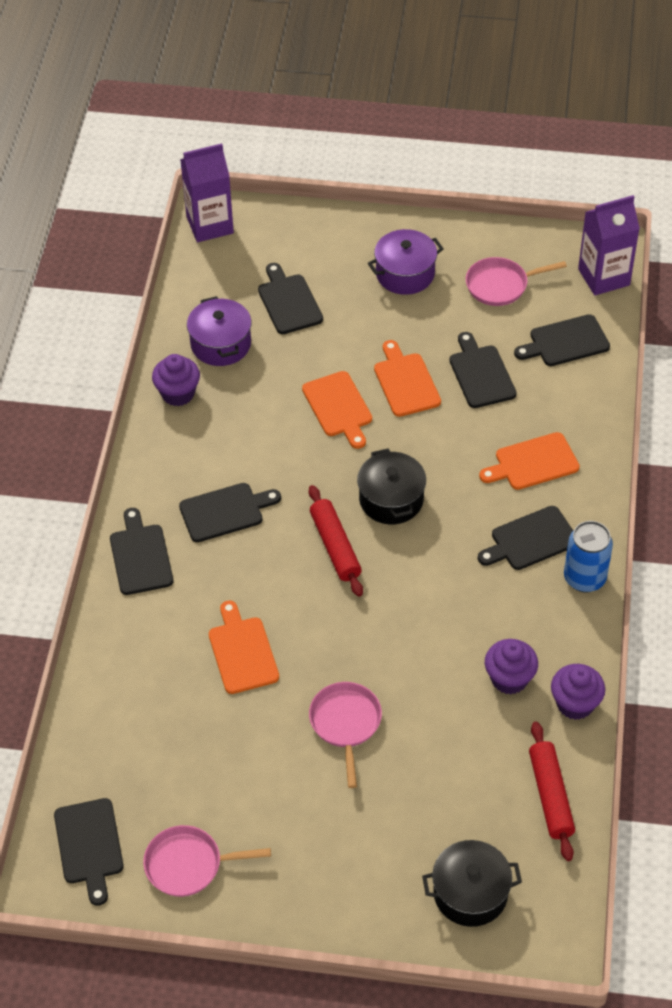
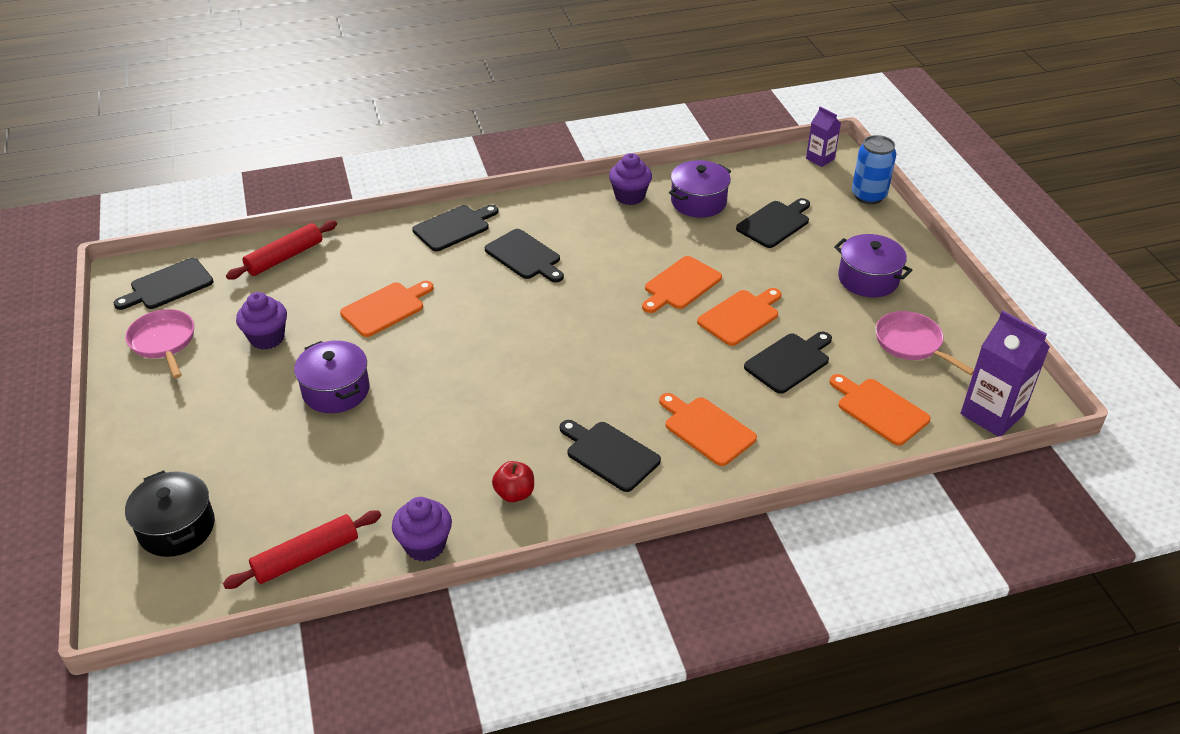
camera: 65 degrees right, 10 degrees down
purple carton [180,143,234,242] -> purple carton [806,107,841,167], size x0.58
red rolling pin [309,485,363,597] -> red rolling pin moved to [226,220,337,280]
pink pan [309,682,382,788] -> purple pot [294,340,370,413]
black pot [357,449,426,524] -> none
purple cupcake [485,639,538,695] -> purple cupcake moved to [236,292,287,350]
black cutting board [514,314,610,366] -> orange cutting board [829,374,931,446]
blue can [564,521,613,592] -> blue can moved to [852,135,896,204]
none -> red apple [492,461,534,502]

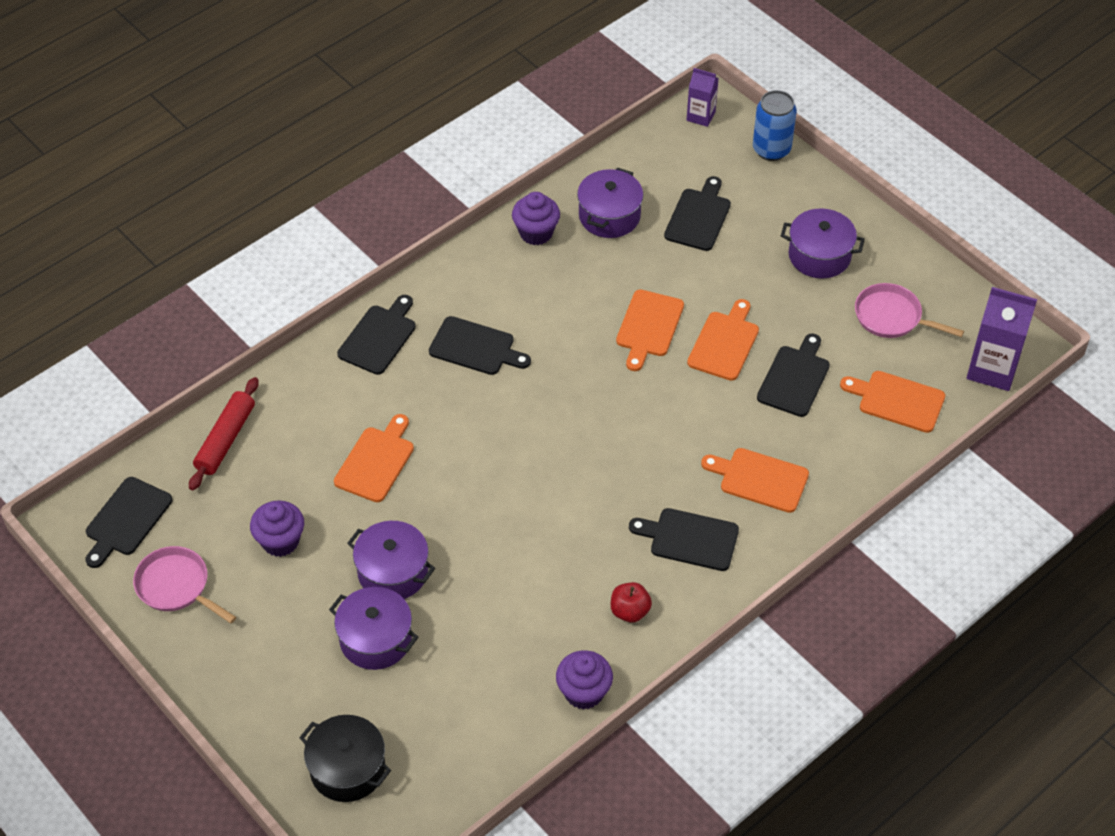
camera: 25 degrees left, 10 degrees up
red rolling pin [223,510,381,589] -> none
none -> purple pot [329,587,418,670]

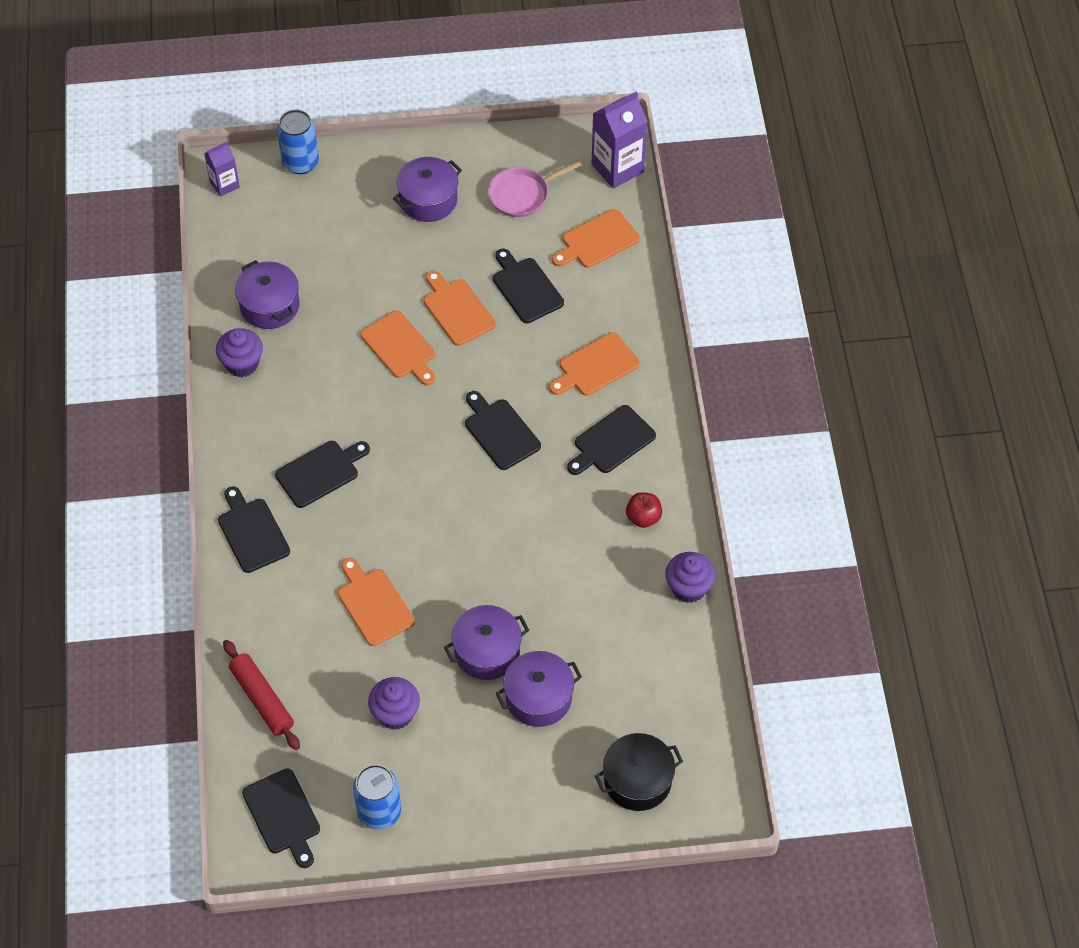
camera: 55 degrees left, 5 degrees up
pink pan [133,546,236,623] -> blue can [353,764,401,830]
black cutting board [664,176,731,251] -> black cutting board moved to [465,391,541,470]

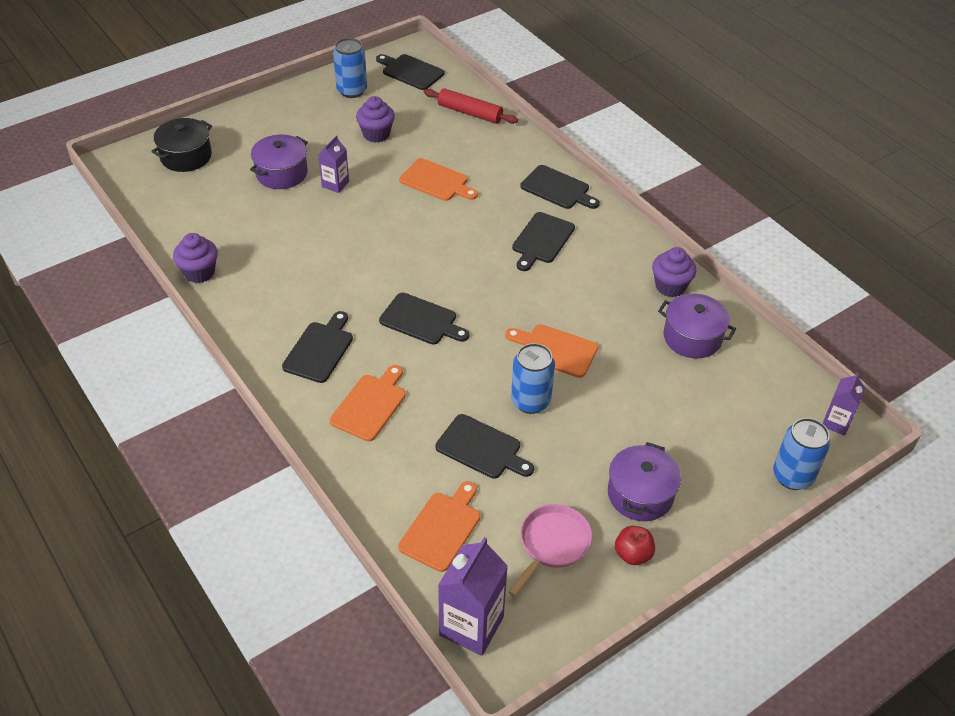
camera: 150 degrees right, 10 degrees down
orange cutting board [424,271,496,346] -> blue can [511,343,555,414]
purple pot [444,605,529,680] -> purple carton [318,135,349,193]
red apple [626,492,662,528] -> red apple moved to [615,526,655,565]

